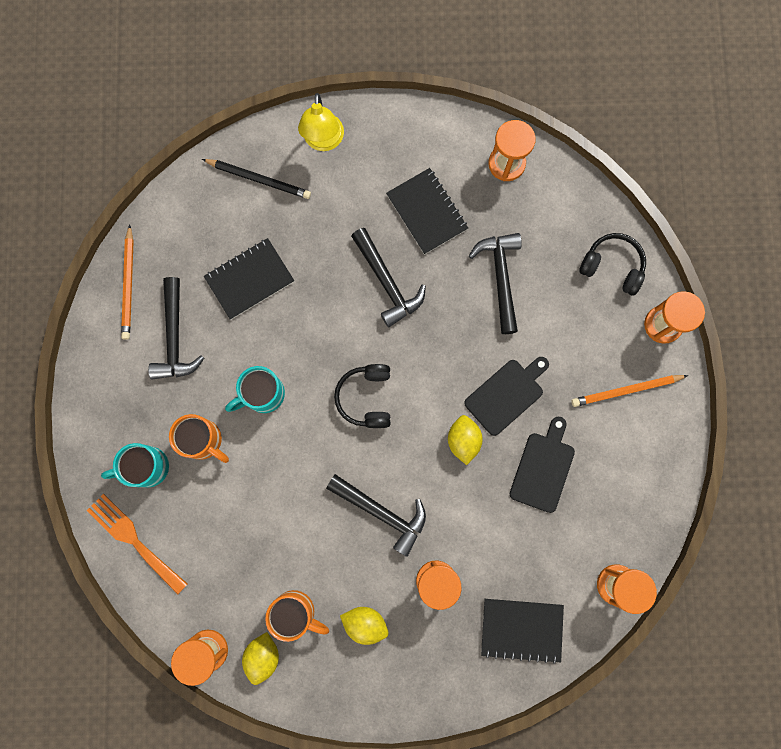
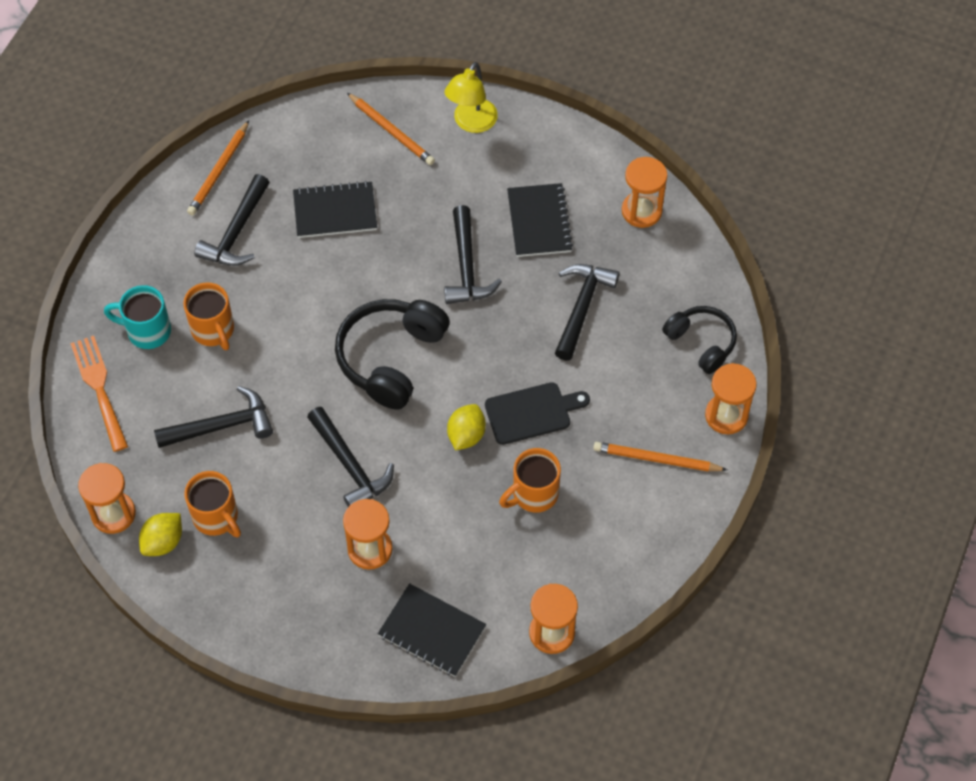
camera: 25 degrees right, 20 degrees down
black pencil [202,159,311,199] -> orange pencil [347,93,435,165]
turquoise mug [225,366,285,413] -> none
black headphones [334,364,391,428] -> black headphones [335,299,449,409], size x1.61
yellow lemon [340,607,389,645] -> none
black cutting board [510,417,575,513] -> orange mug [499,448,561,513]
none -> black hammer [154,386,273,448]

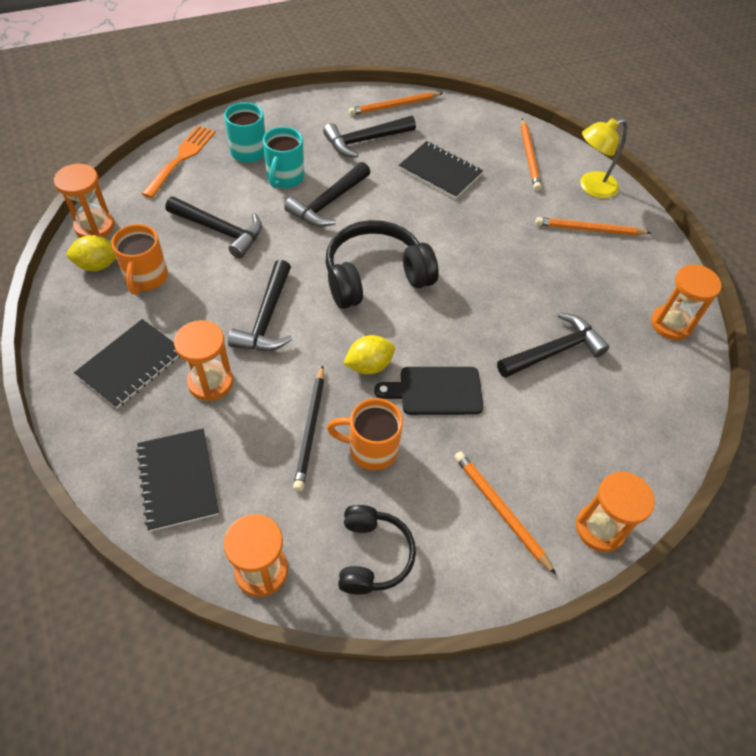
camera: 40 degrees right, 5 degrees down
orange mug [183,282,234,350] -> turquoise mug [263,127,304,188]
black hammer [444,205,502,304] -> black hammer moved to [284,162,371,227]
black cutting board [485,382,590,445] -> black cutting board turned 150 degrees clockwise [374,367,483,415]
black notebook [507,183,573,257] -> black notebook moved to [74,319,180,409]
black headphones [662,306,737,374] -> black headphones moved to [338,505,416,595]
none -> black pencil [293,365,324,491]
none -> orange pencil [535,217,651,236]

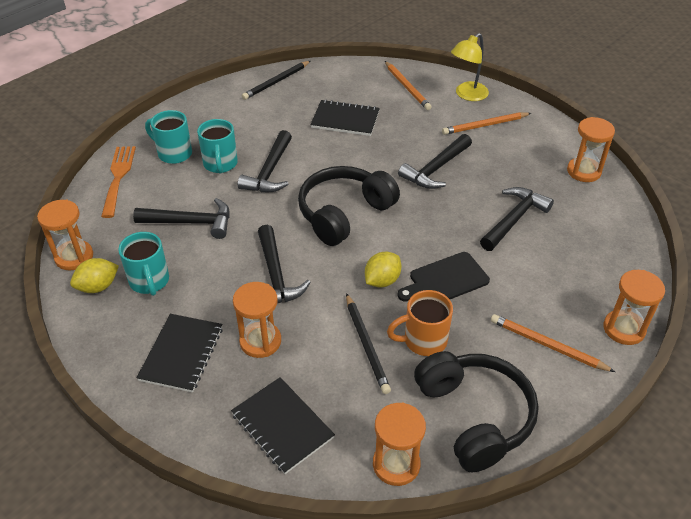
camera: 20 degrees left, 10 degrees down
orange mug [111,224,168,295] -> turquoise mug [118,232,169,296]
black hammer [323,116,416,158] -> black hammer moved to [398,134,472,189]
black headphones [338,505,416,595] -> black headphones [414,351,539,472], size x1.61
orange pencil [349,92,443,116] -> black pencil [242,61,310,100]

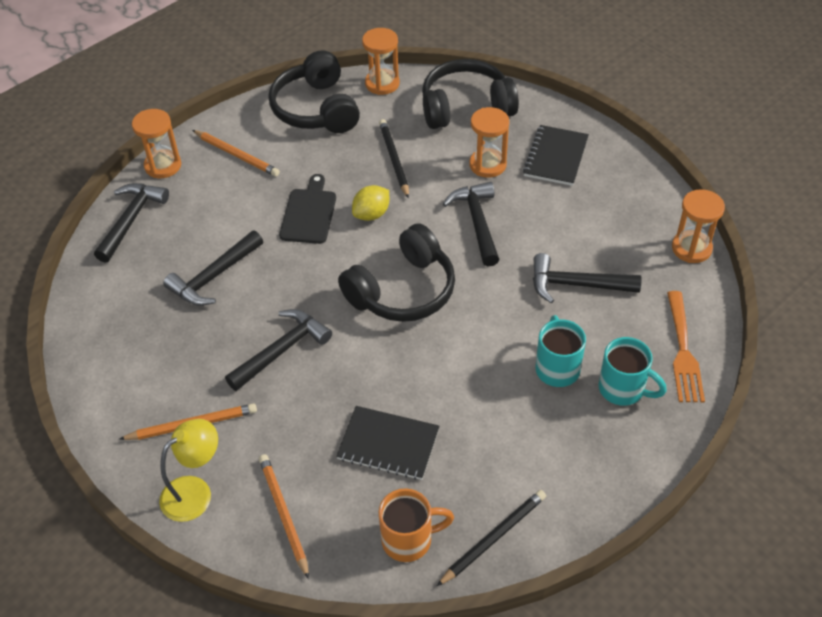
camera: 175 degrees left, 5 degrees up
yellow lemon [70,258,119,293] -> none
turquoise mug [118,232,169,296] -> none
black notebook [231,377,335,474] -> black headphones [422,59,519,129]
black hammer [238,130,292,192] -> black hammer moved to [94,183,169,263]
orange mug [387,290,453,356] -> orange mug moved to [379,488,454,562]
black cutting board [397,252,490,302] -> black cutting board turned 60 degrees counterclockwise [279,174,336,244]
orange hourglass [567,117,615,182] -> none

